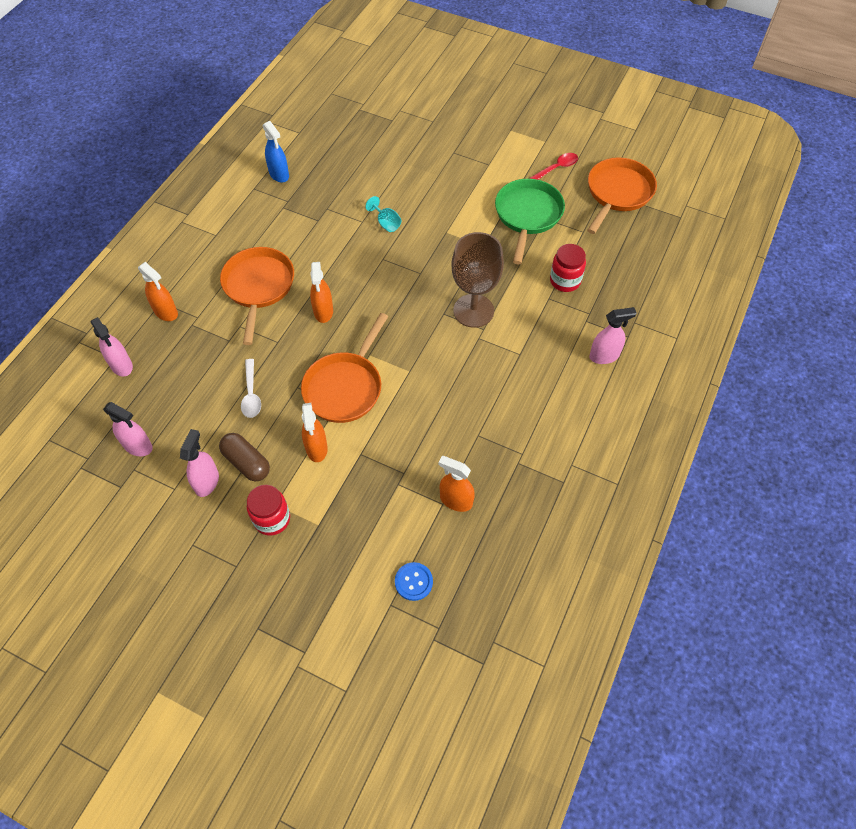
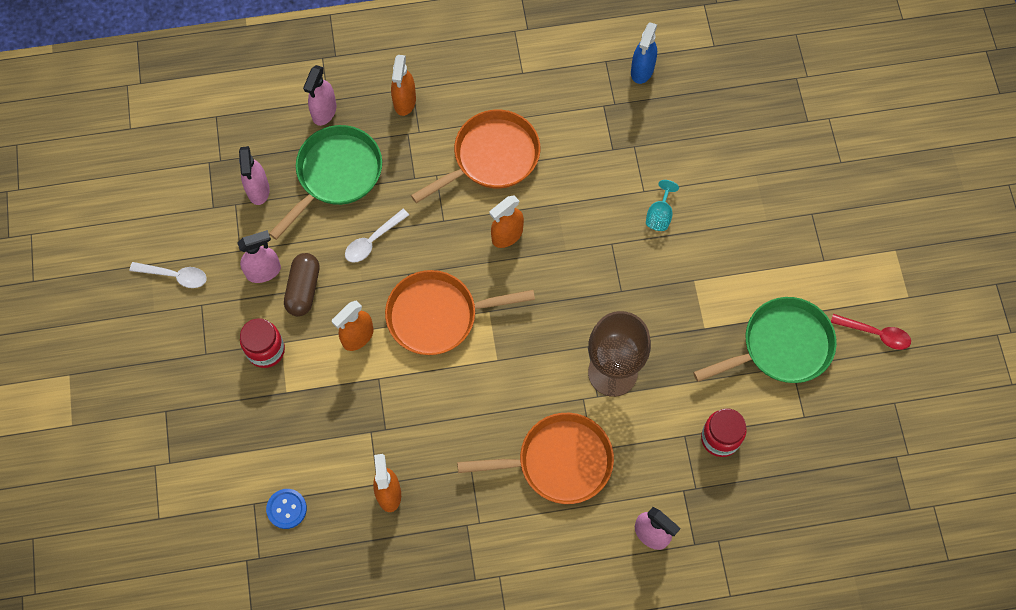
camera: 55 degrees right, 10 degrees up
orange pan [587,158,657,234] -> orange pan moved to [457,413,614,504]
none -> white spoon [130,262,207,288]
none -> green pan [269,125,382,240]

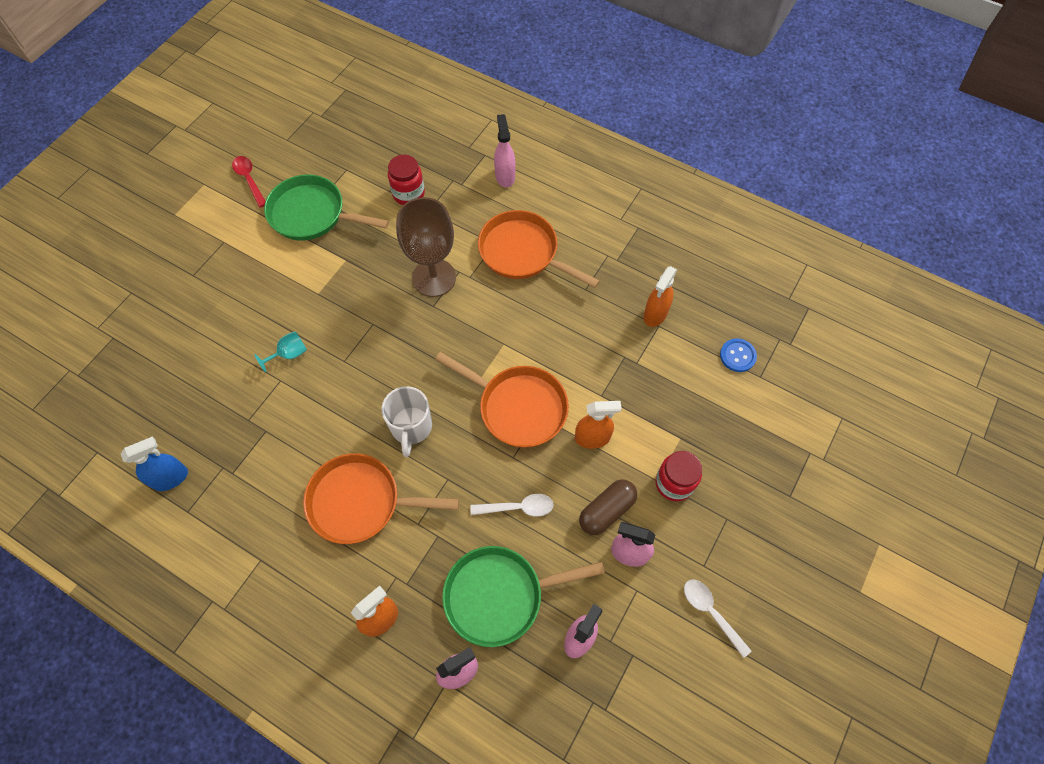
camera: 140 degrees left, 5 degrees down
orange spray bottle [490,195,524,248] -> white mug [381,386,432,457]

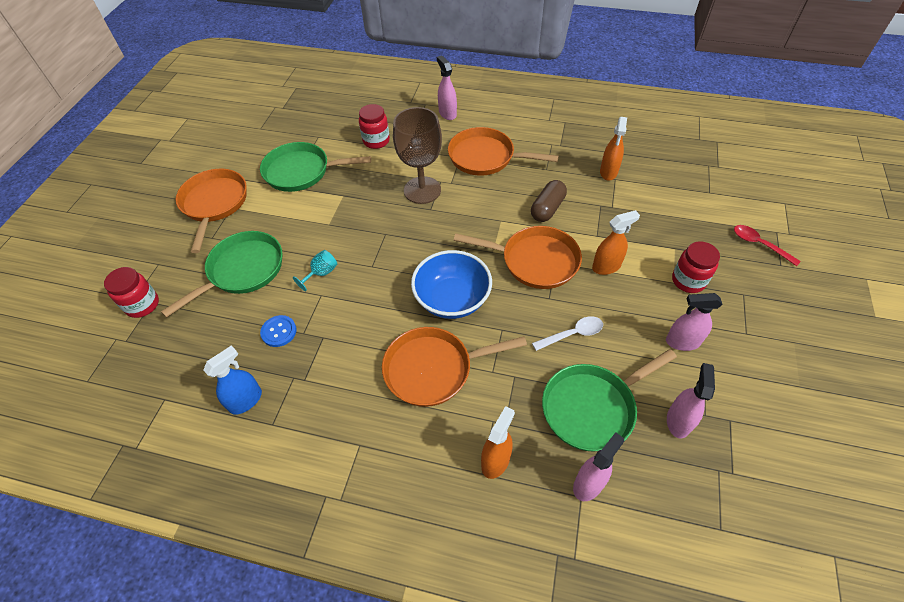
camera: 15 degrees left, 10 degrees down
red spoon [232,156,265,208] -> red spoon moved to [734,225,801,266]
white mug [381,386,432,457] -> blue bowl [411,250,492,319]
brown capsule [579,479,637,535] -> brown capsule moved to [531,180,567,222]
white spoon [684,580,752,658] -> none
blue button [720,339,757,372] -> blue button moved to [260,315,297,347]
none -> red jar [104,267,159,318]
none -> green pan [161,231,283,318]
none -> orange pan [176,169,247,253]

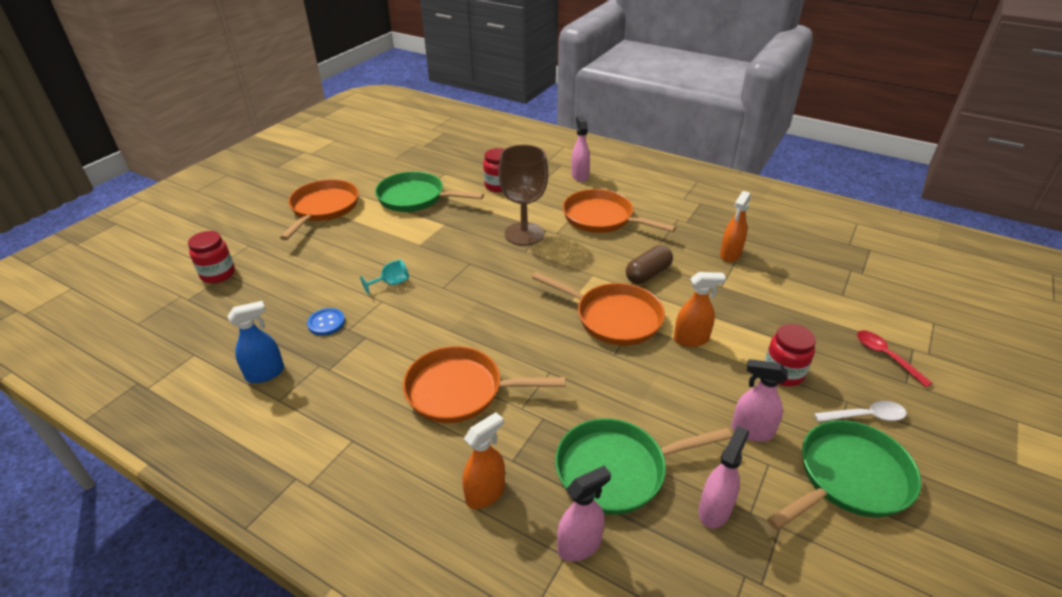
camera: 15 degrees right, 15 degrees down
green pan [161,231,283,318] -> green pan moved to [767,420,921,530]
blue bowl [411,250,492,319] -> none
white spoon [532,316,603,351] -> white spoon moved to [814,401,907,422]

